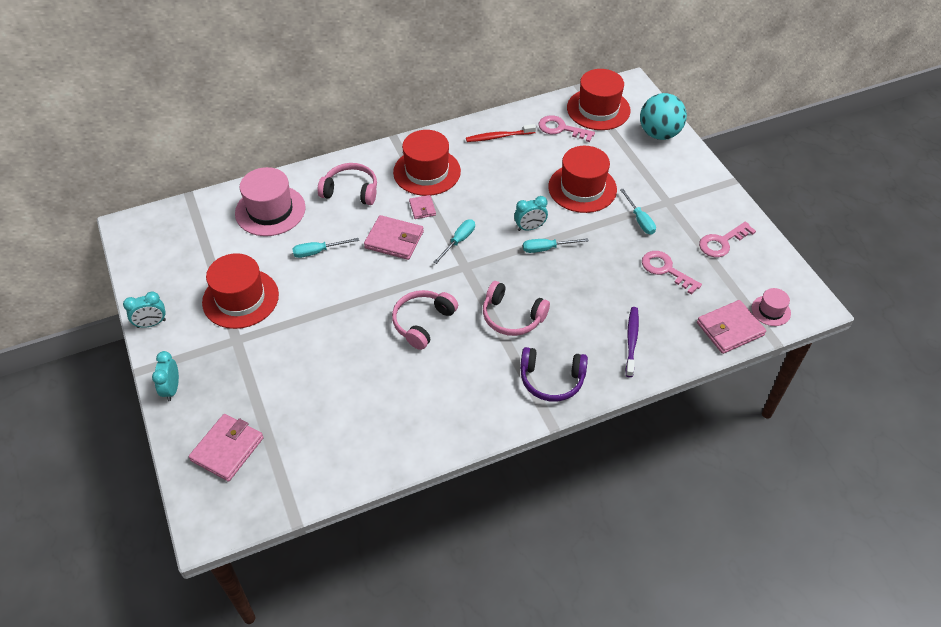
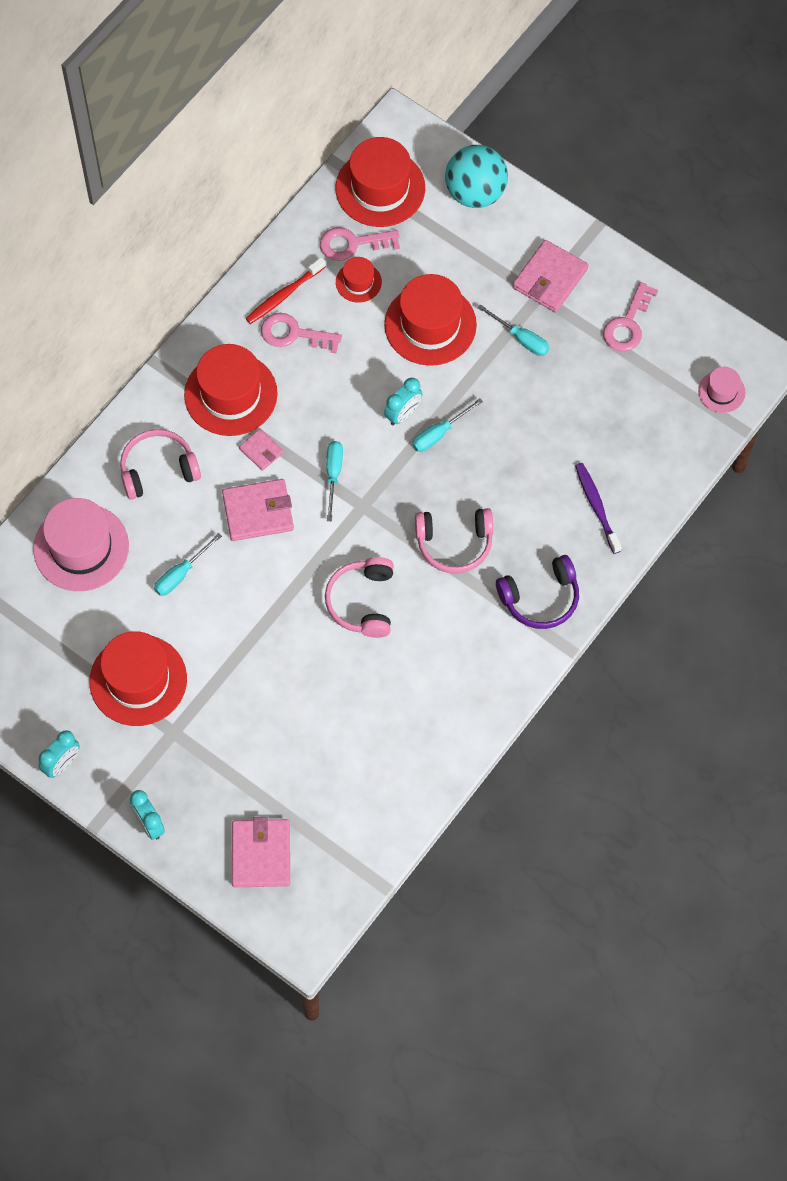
camera: 30 degrees left, 15 degrees up
pink key [642,251,702,295] -> pink key moved to [261,313,342,353]
pink wallet [697,300,766,354] -> pink wallet moved to [512,240,588,313]
none -> red hat [336,257,382,303]

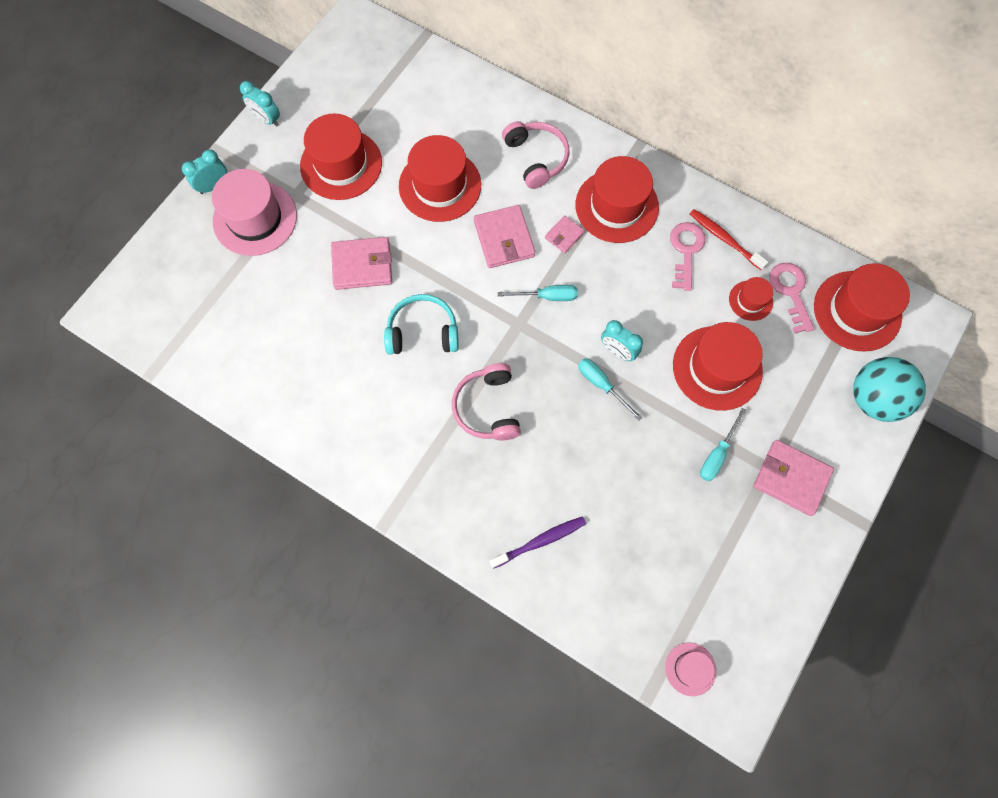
camera: 85 degrees right, 5 degrees up
pink hat [33,498,129,591] -> pink hat moved to [212,169,297,256]
turquoise screwdriver [154,533,222,596] -> red hat [399,135,481,222]
pink wallet [232,817,290,887] -> pink wallet moved to [331,237,392,290]
pink headphones [325,557,394,638] -> turquoise headphones [384,294,459,355]
purple headphones [496,555,579,629] -> none
pink key [603,282,658,352] -> none

